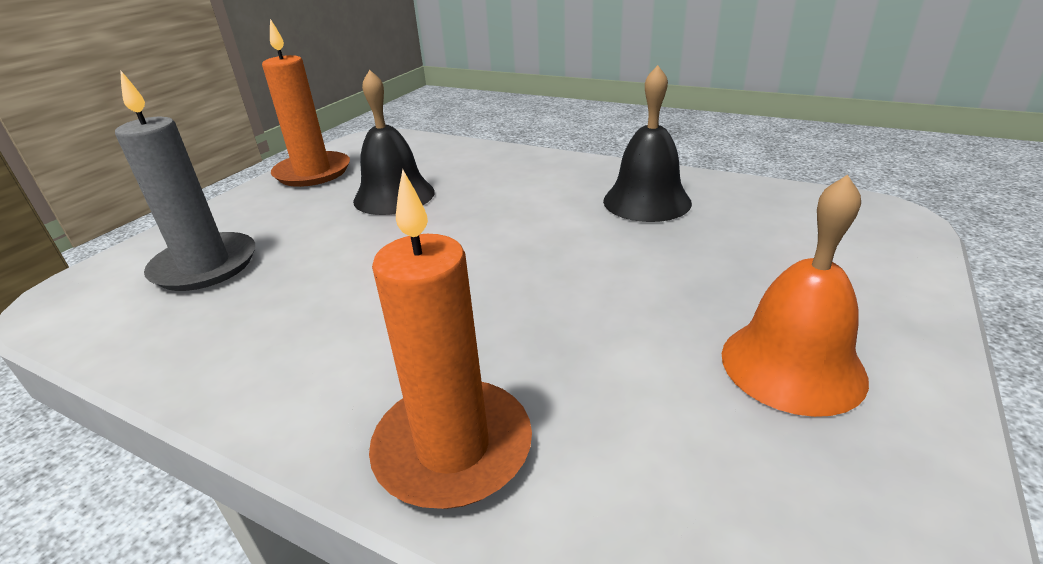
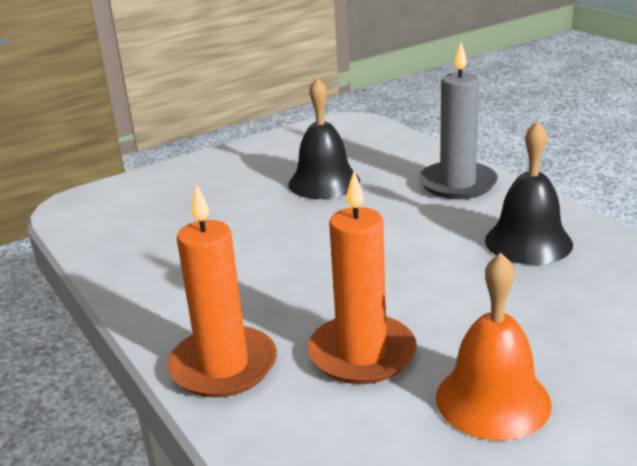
camera: 30 degrees right, 5 degrees down
grey candle [115,70,255,291] -> grey candle moved to [419,43,498,199]
orange candle [262,19,350,187] -> orange candle moved to [308,171,417,384]

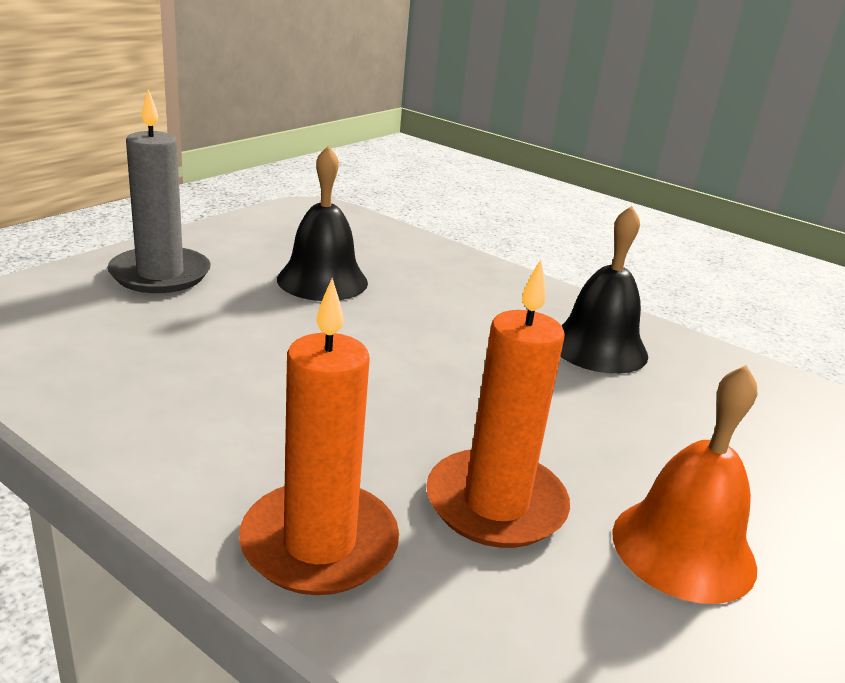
camera: 25 degrees left, 0 degrees up
grey candle [419,43,498,199] -> grey candle moved to [107,89,211,293]

